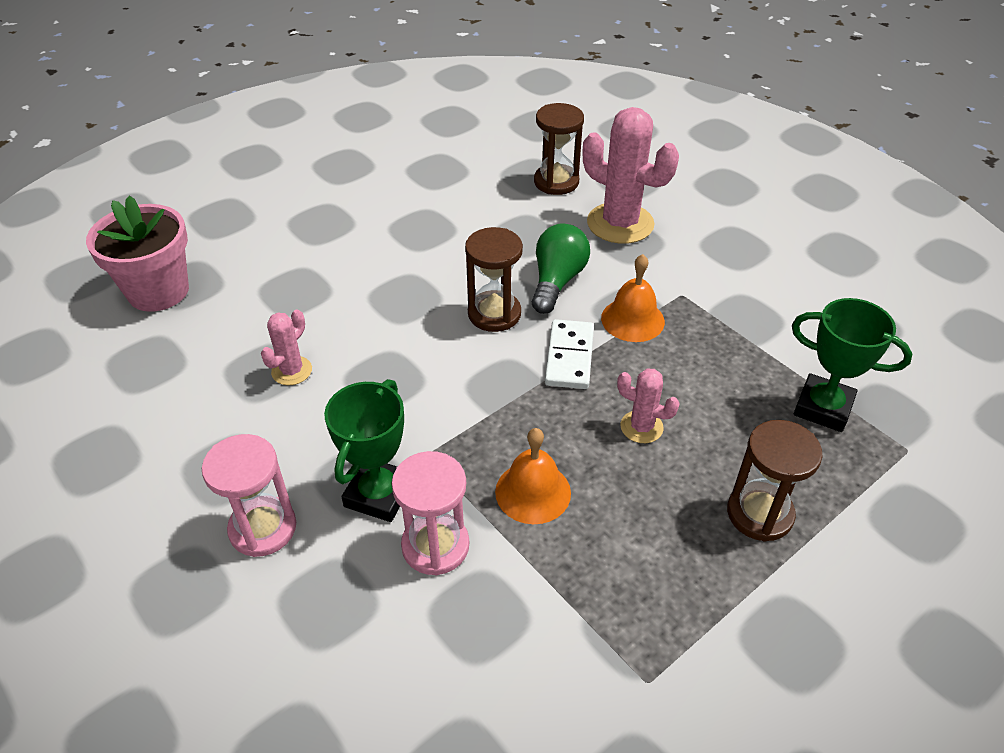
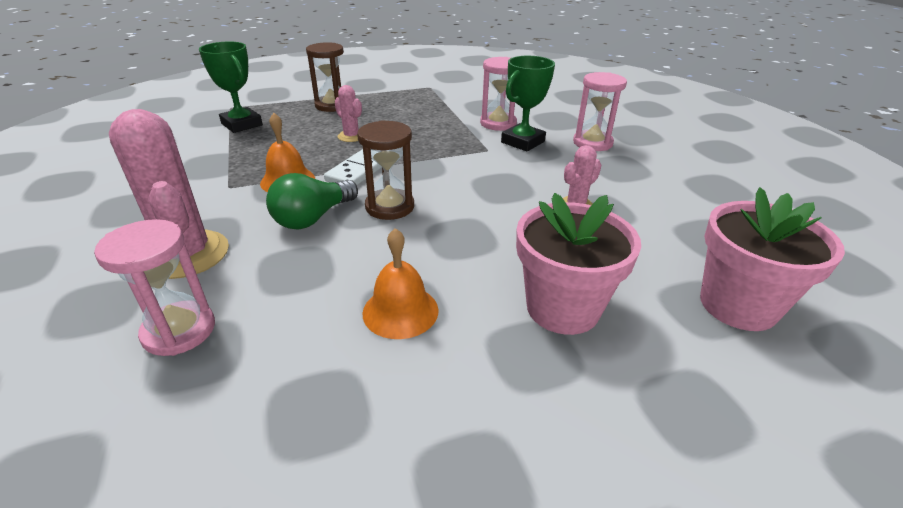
camera: 160 degrees left, 10 degrees down
orange bell [495,428,571,524] -> orange bell moved to [362,228,439,339]
brown hourglass [534,103,584,195] -> pink hourglass [94,219,215,356]
none -> pink flower pot [516,193,641,335]

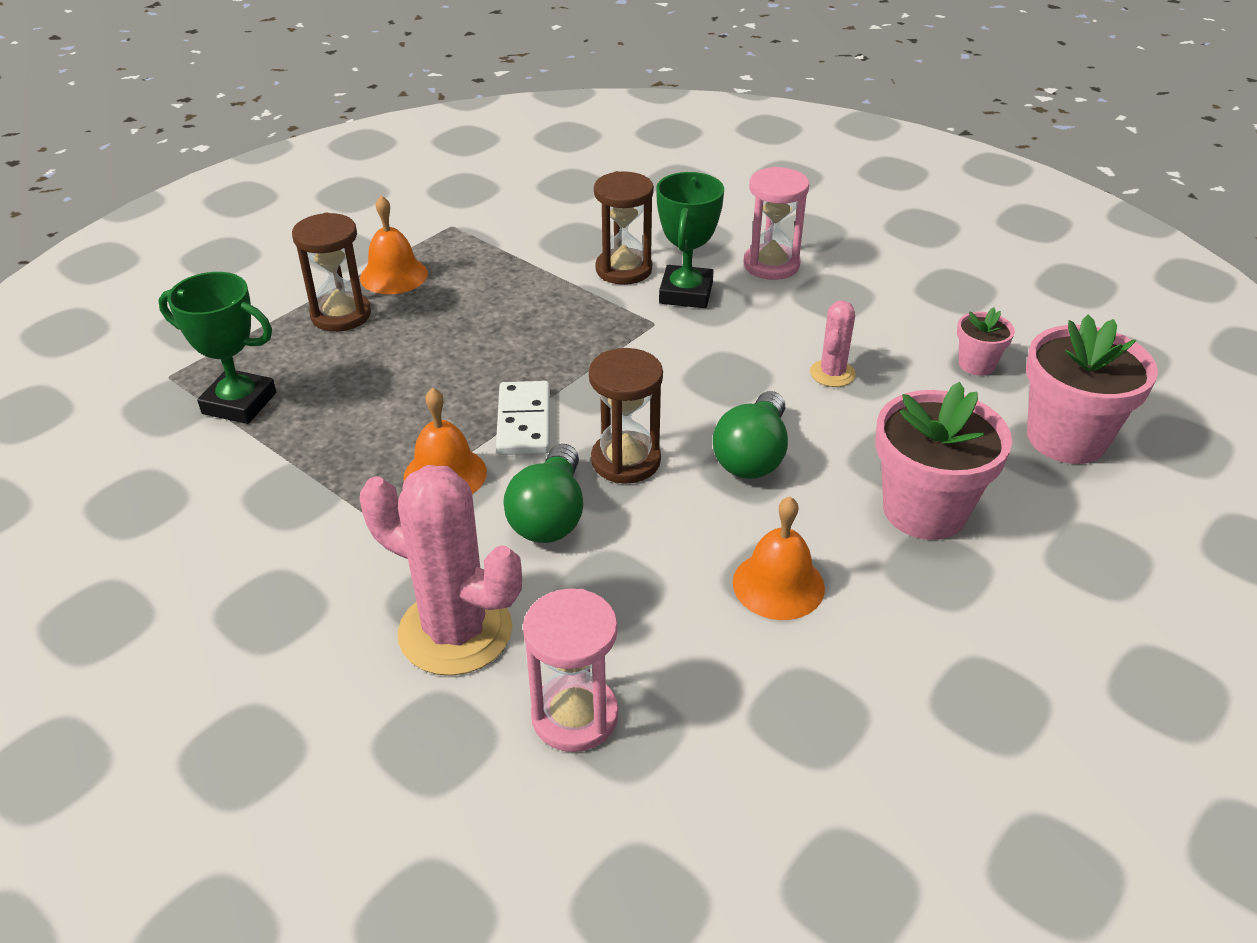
camera: 30 degrees left, 5 degrees up
pink cactus [335,85,362,142] -> none
pink hourglass [480,57,517,131] -> brown hourglass [594,171,654,285]
none -> orange bell [360,195,428,294]
none -> green light bulb [713,391,788,479]
none -> pink flower pot [957,307,1015,376]

